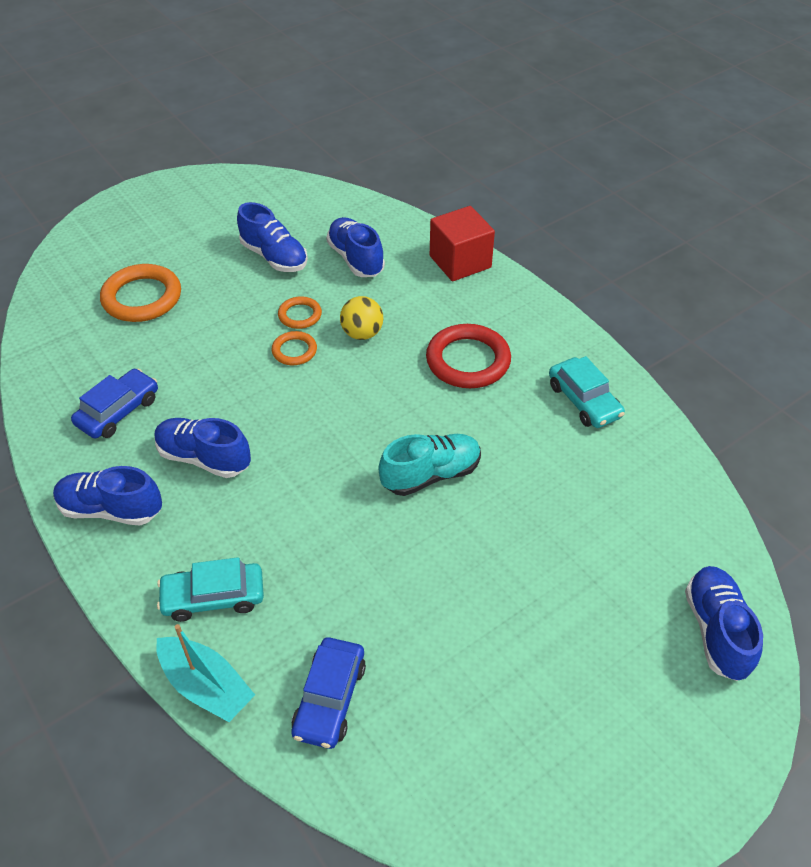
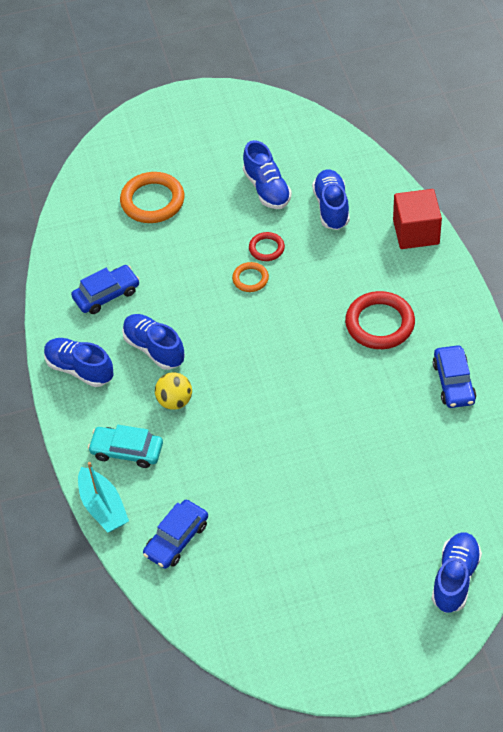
camera: 25 degrees right, 5 degrees up
orange ring [278,296,322,329] -> red ring [249,232,285,261]
yellow ball [340,296,383,340] -> yellow ball moved to [155,372,192,410]
turquoise shoe [378,434,481,496] -> none
turquoise car [549,356,625,428] -> blue car [433,345,476,408]

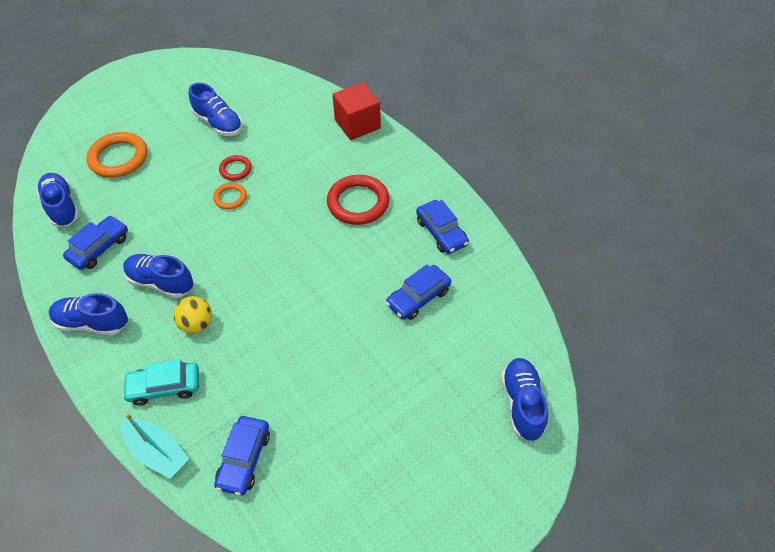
camera: 25 degrees left, 0 degrees up
blue shoe [312,169,350,230] -> blue shoe moved to [37,173,79,227]
none -> blue car [386,265,451,320]

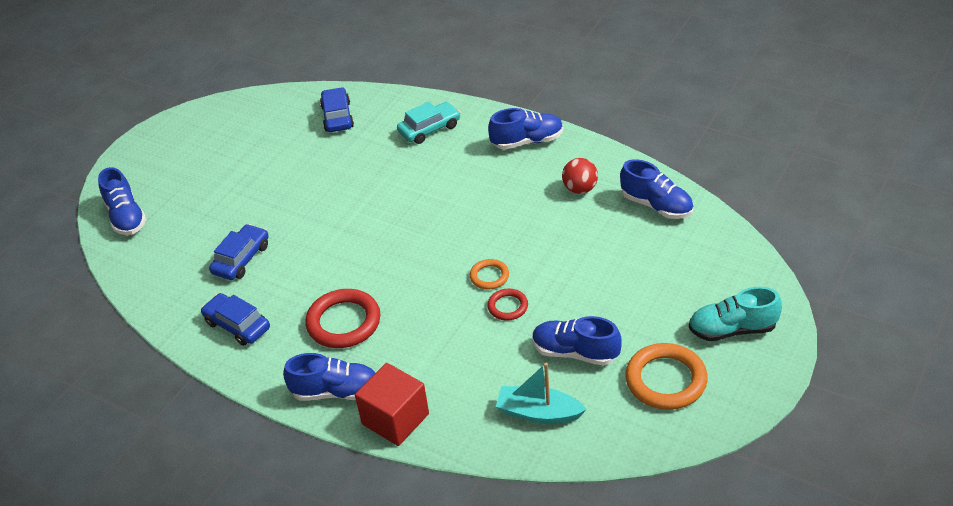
camera: 160 degrees right, 10 degrees down
blue car [63,216,128,270] -> red ball [562,158,598,194]
orange ring [87,132,148,178] -> orange ring moved to [625,343,708,410]
turquoise boat [121,413,189,479] -> turquoise boat moved to [496,363,587,424]
blue shoe [123,254,193,298] -> blue shoe moved to [283,353,375,401]
yellow ball [174,296,212,334] -> none
none -> turquoise shoe [689,287,782,341]

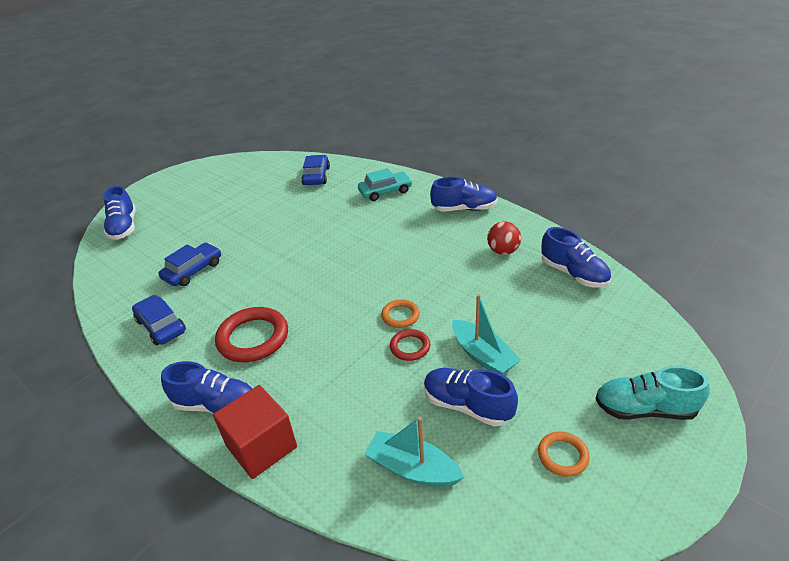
camera: 10 degrees right, 5 degrees down
orange ring [625,343,708,410] -> orange ring [538,431,590,477], size x0.54
none -> turquoise boat [452,294,521,375]

